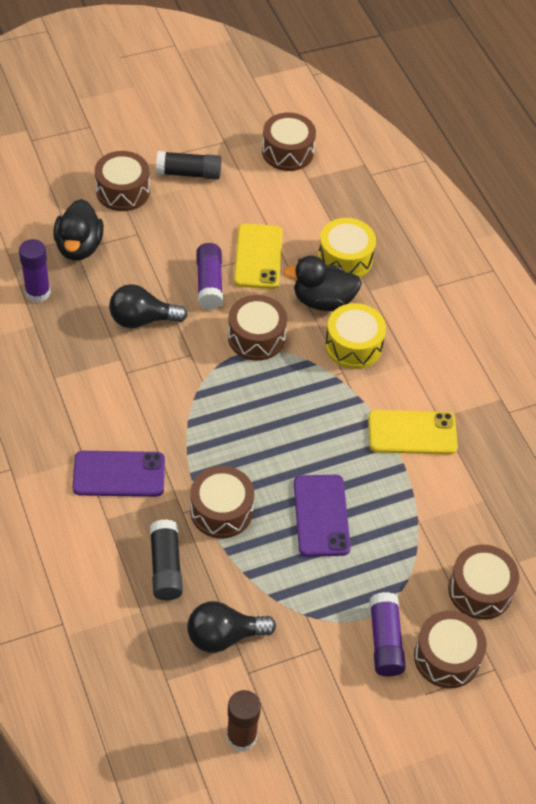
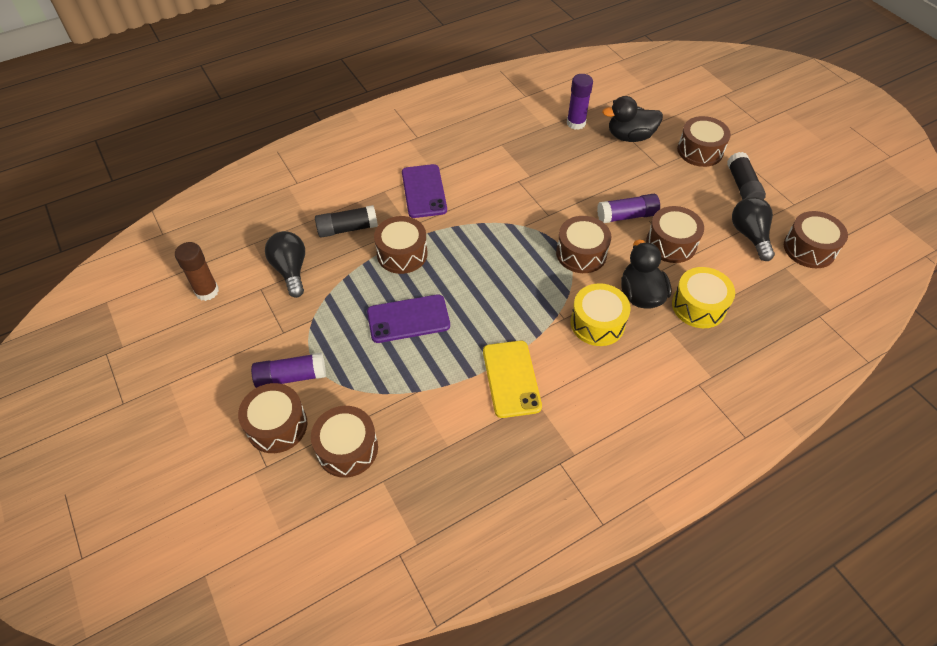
camera: 85 degrees right, 0 degrees up
black light bulb [109,284,188,328] -> black light bulb moved to [732,197,775,261]
yellow phone [234,223,283,289] -> brown drum [646,206,704,263]

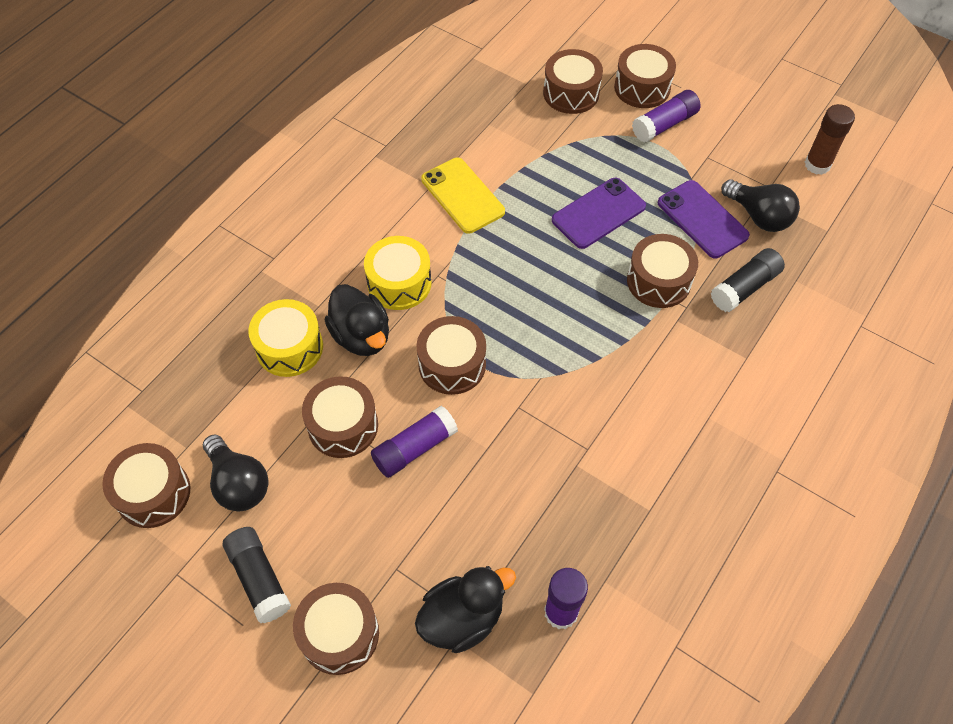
camera: 155 degrees right, 5 degrees up
purple phone [402,164,447,218] -> purple phone moved to [658,180,750,258]

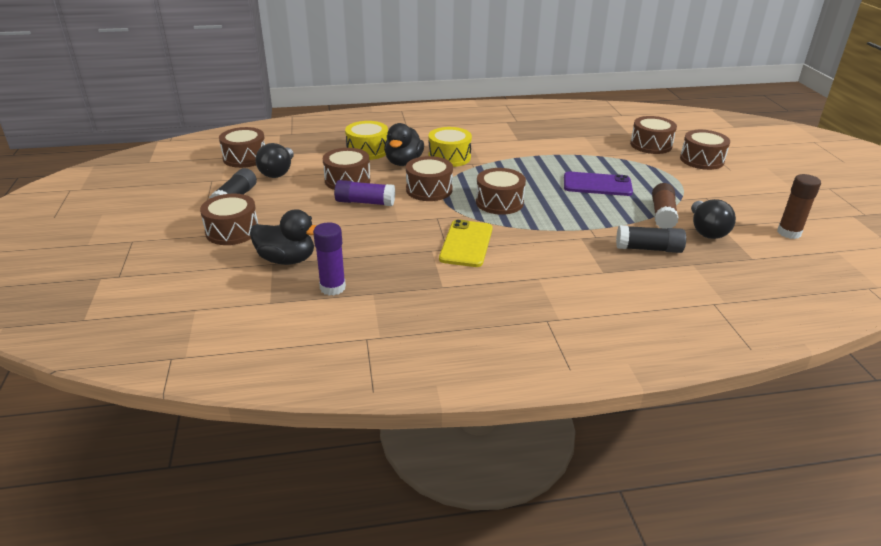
camera: 45 degrees right, 25 degrees down
yellow phone [421,158,505,234] -> yellow phone moved to [439,219,493,267]
brown drum [627,234,698,308] -> brown drum moved to [476,168,526,215]
purple glue stick [632,90,701,143] -> none
purple phone [658,180,750,258] -> brown glue stick [652,183,679,229]

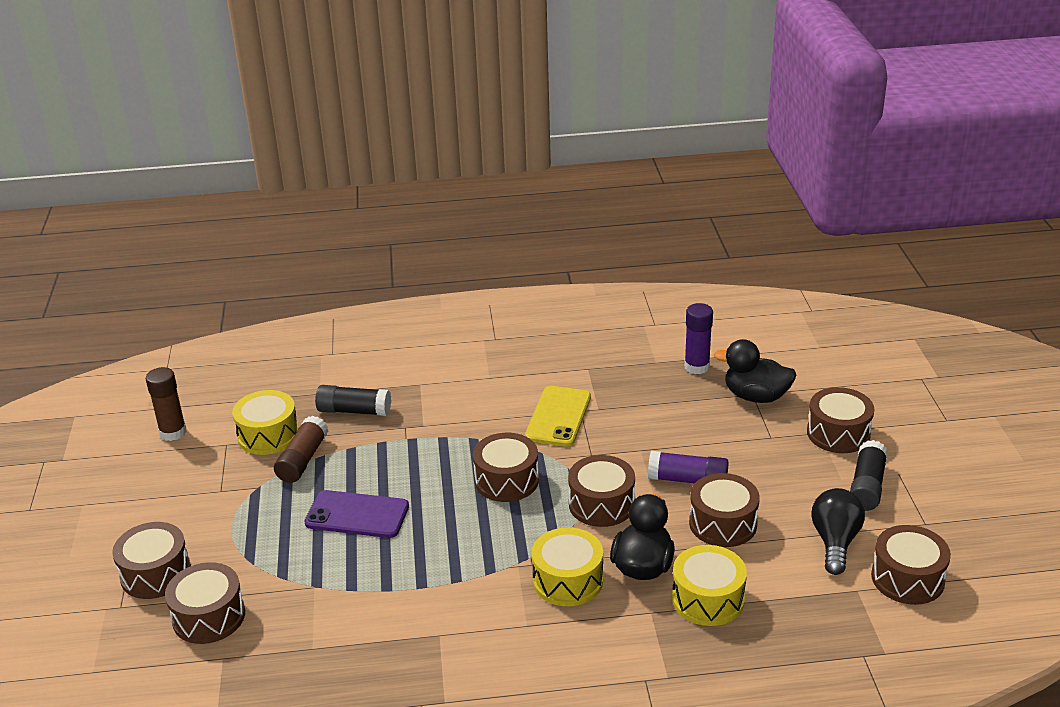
camera: 175 degrees left, 0 degrees up
black light bulb [691,199,736,239] -> yellow drum [232,390,299,455]

